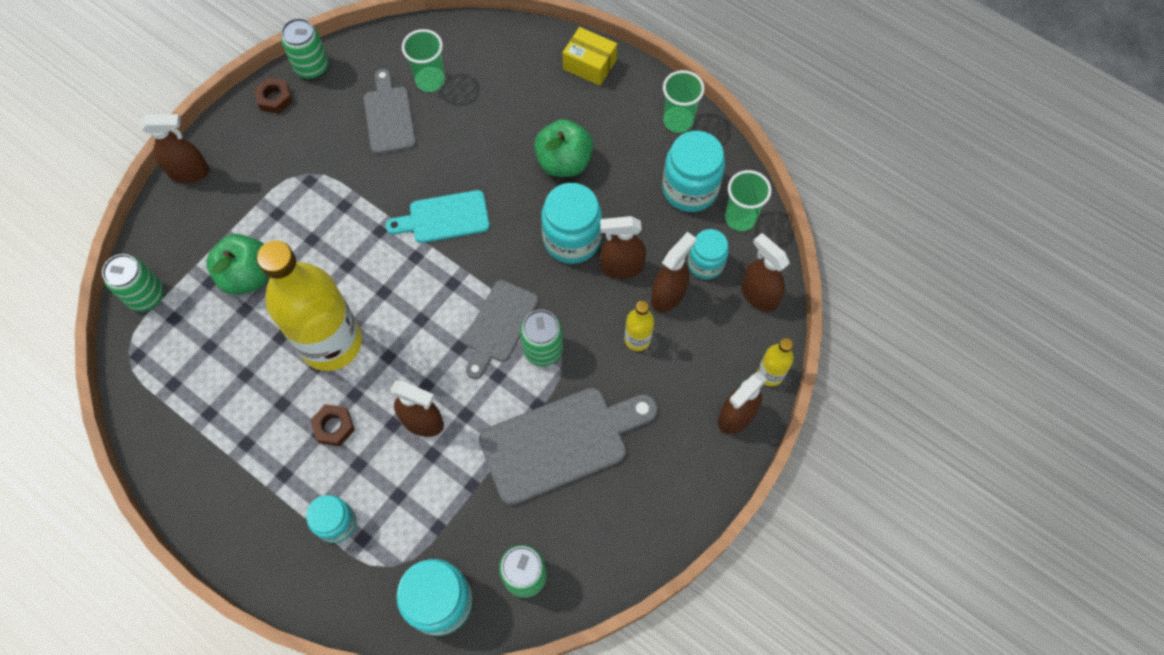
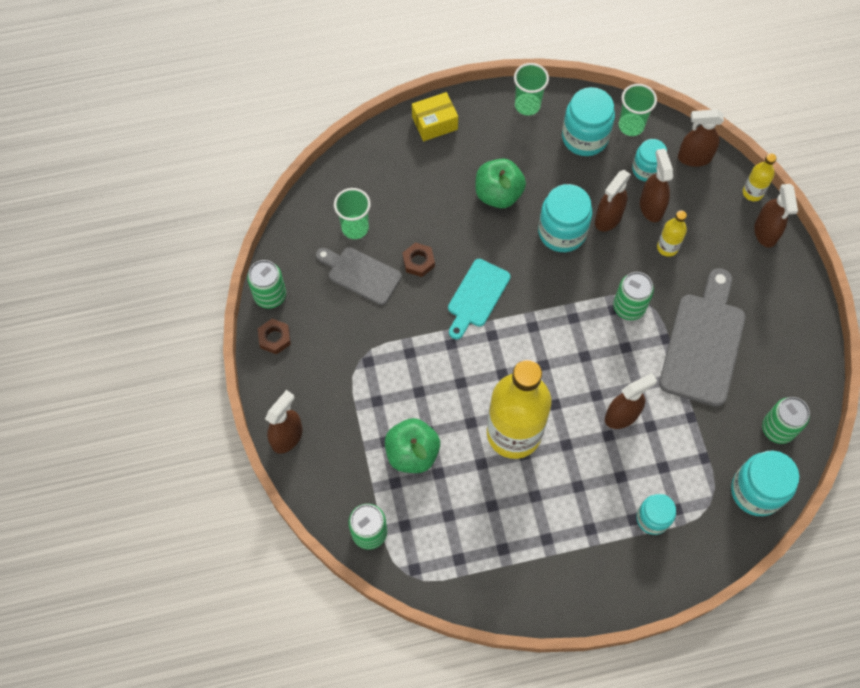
camera: 50 degrees left, 0 degrees up
brown nut [310,404,355,446] -> brown nut moved to [403,243,435,277]
grey cutting board [465,280,539,379] -> none

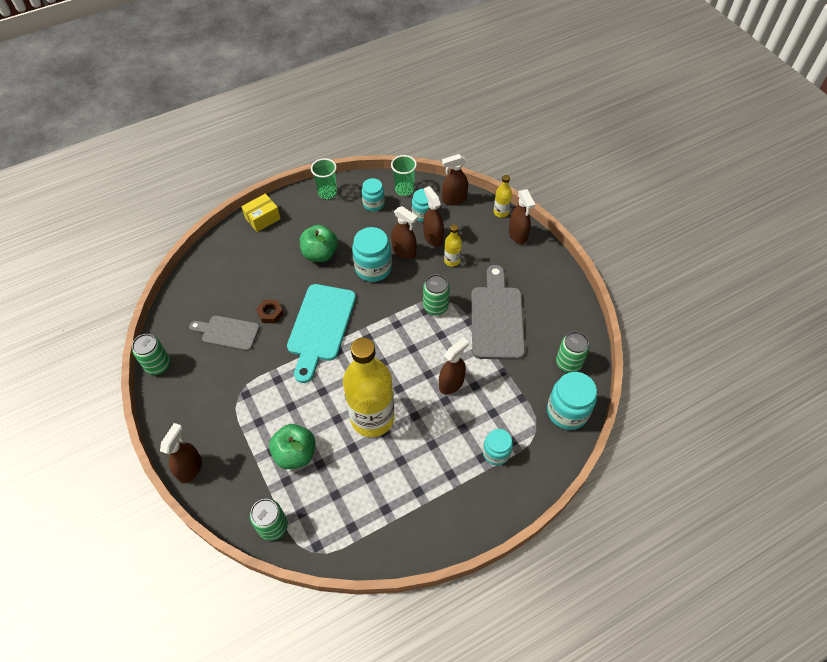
camera: 15 degrees left, 10 degrees down
brown nut [258,319,291,355] -> none
green cup [334,188,371,239] -> none
turquoise cutting board [448,259,510,339] -> turquoise cutting board [287,284,356,383], size x1.61
turquoise jar [562,87,615,156] -> turquoise jar [362,178,385,211], size x0.63
brown spray bottle [595,170,631,232] -> brown spray bottle turned 75 degrees counterclockwise [391,206,418,259]

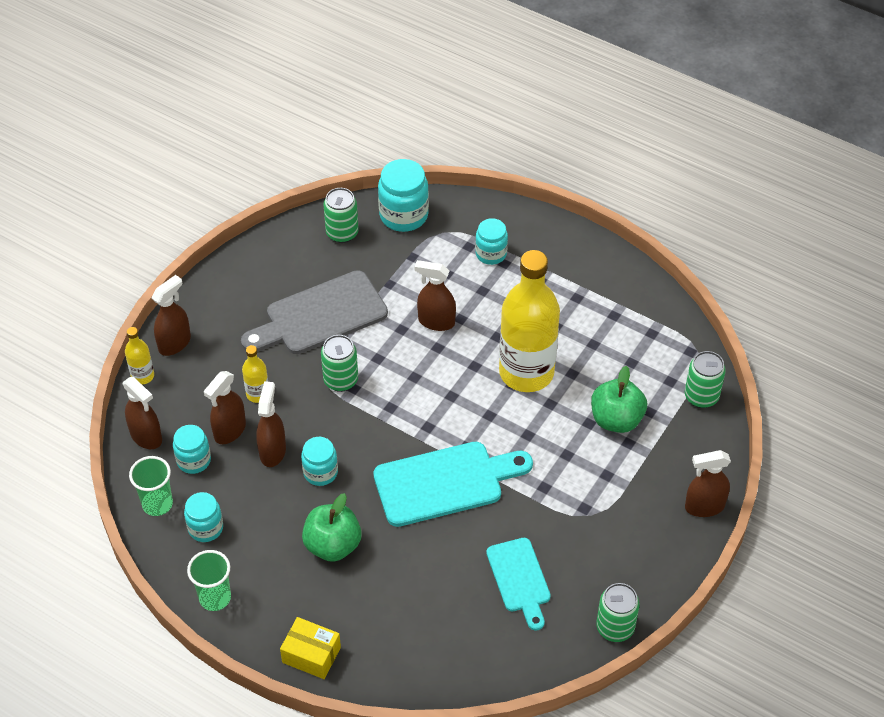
camera: 120 degrees left, 5 degrees down
grey cutting board [189,316,260,351] -> turquoise cutting board [486,538,551,631]
brown nut [256,300,284,323] -> none
turquoise jar [352,227,392,282] -> turquoise jar [301,437,338,486], size x0.63

